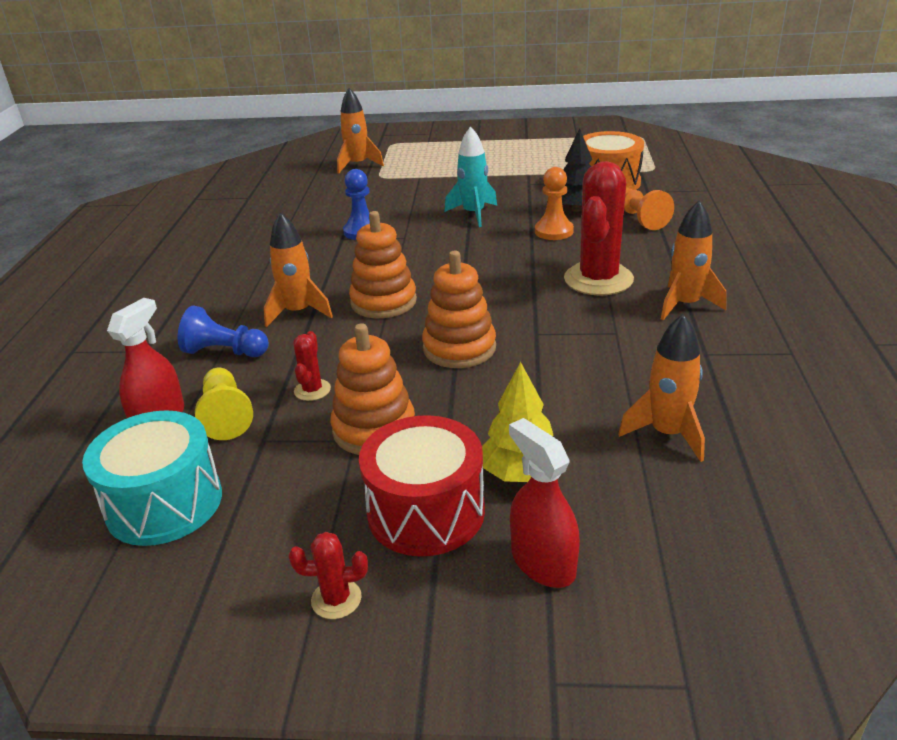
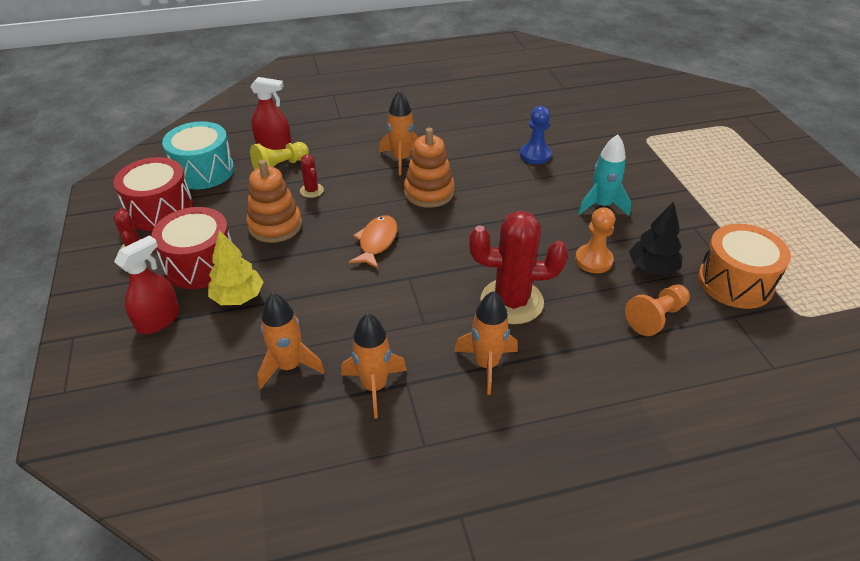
camera: 70 degrees right, 10 degrees up
blue pawn [178,306,269,357] -> none
red cactus [293,331,331,401] -> red cactus turned 75 degrees clockwise [300,155,324,198]
orange rocket [337,88,384,174] -> orange rocket moved to [341,313,407,419]
orange stacking toy [422,250,496,368] -> orange fish [349,215,397,269]
none -> red drum [114,157,194,231]

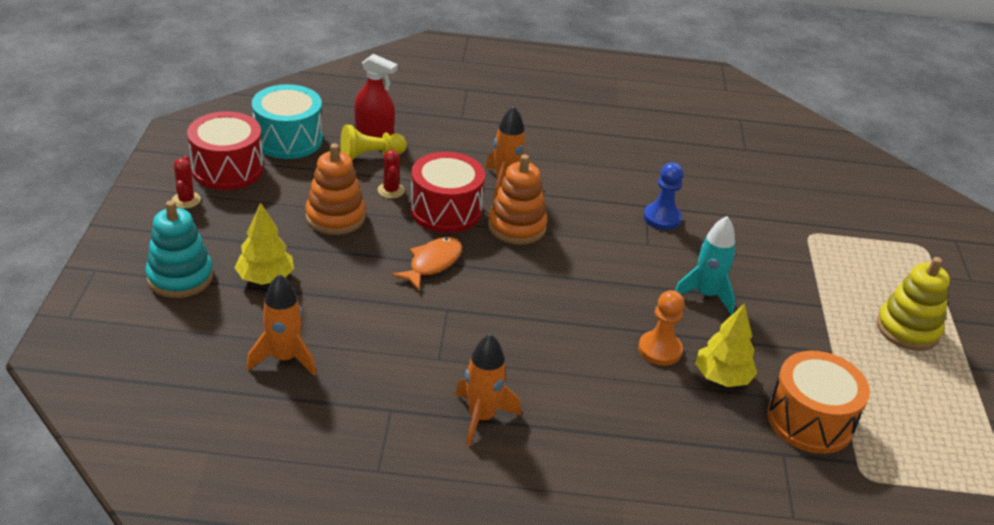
camera: 15 degrees right, 5 degrees down
red spray bottle [114,235,180,334] -> turquoise stacking toy [145,200,213,298]
red drum [151,207,232,289] -> red drum moved to [410,152,485,233]
orange rocket [341,313,407,419] -> none
red cactus [469,211,568,324] -> none
orange pawn [625,284,690,336] -> none
black tree [629,201,683,275] -> yellow tree [696,303,757,387]
none -> yellow stacking toy [877,257,950,351]

